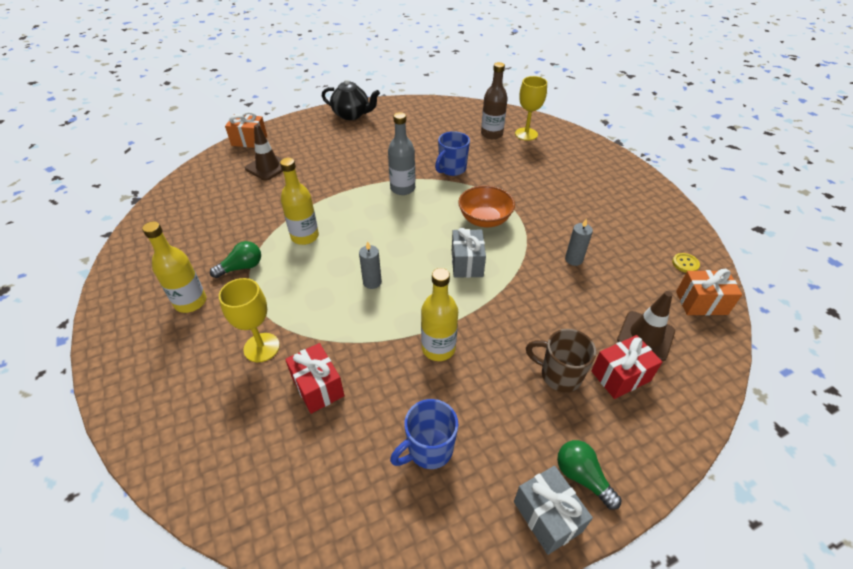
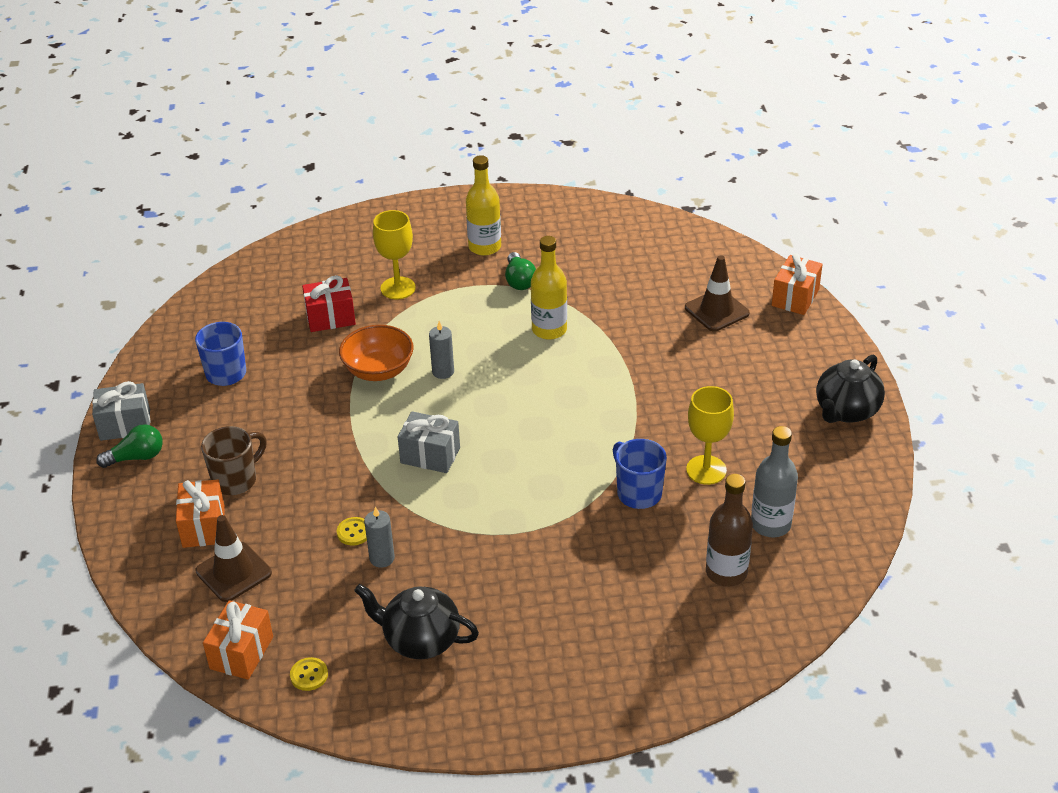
camera: 110 degrees right, 5 degrees down
grey bottle [388,112,415,195] -> grey bottle moved to [751,426,798,537]
yellow bottle [421,268,458,361] -> none
orange bowl [458,186,515,227] -> orange bowl moved to [339,325,413,381]
yellow goblet [515,76,547,141] -> yellow goblet moved to [686,386,734,485]
red gift [591,335,662,399] -> orange gift [176,479,225,548]
none -> yellow button [337,517,367,546]
none -> black teapot [354,584,479,659]

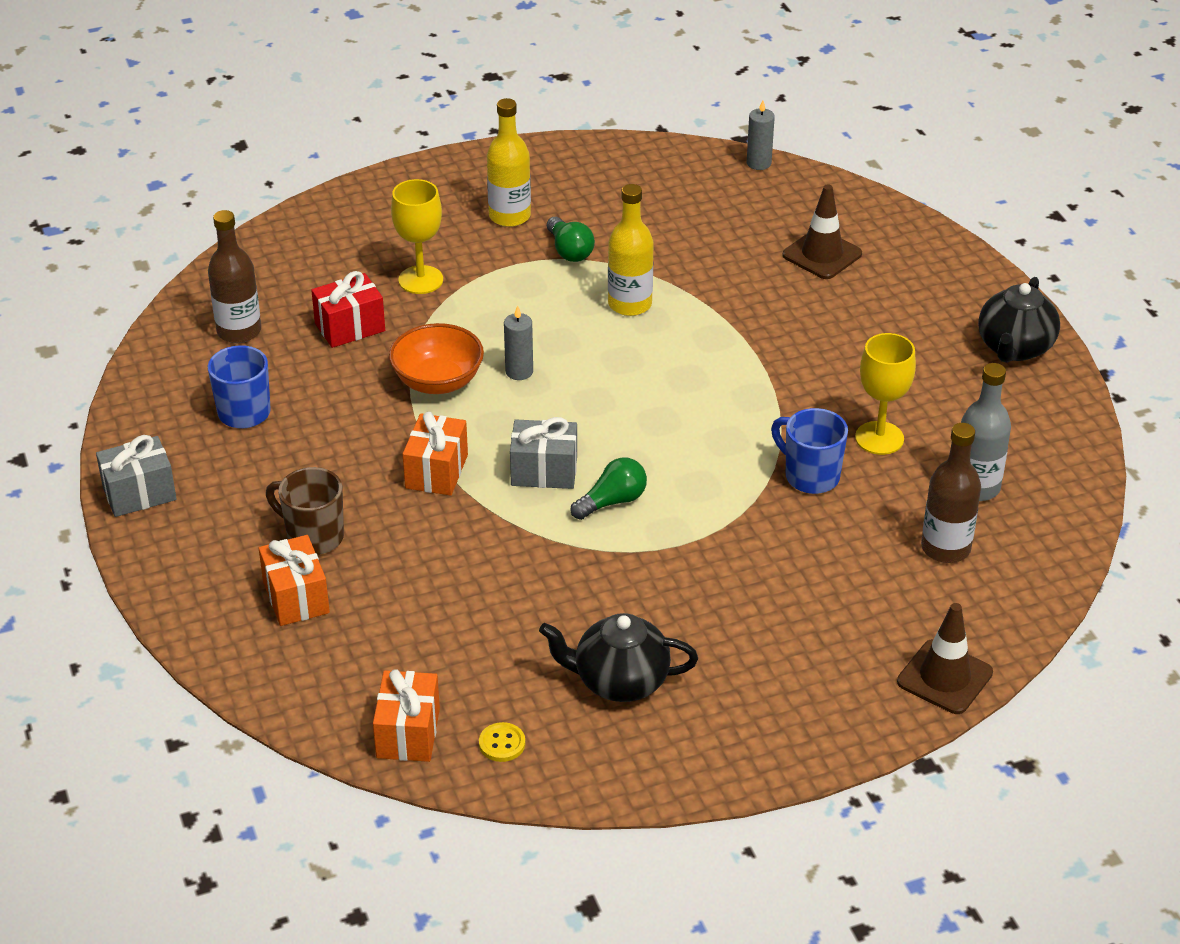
camera: 15 degrees left, 0 degrees up
green light bulb [96,424,163,468] -> green light bulb moved to [570,457,647,520]
brown traffic cone [196,515,272,602] -> brown traffic cone moved to [897,603,993,714]
brown mug [201,426,267,495] -> brown mug turned 90 degrees counterclockwise [266,467,344,555]
yellow button [337,517,367,546] -> none
grey candle [364,506,395,568] -> grey candle moved to [747,100,775,170]
orange gift [772,253,823,315] -> orange gift moved to [403,412,468,496]
none -> brown bottle [208,210,261,343]

